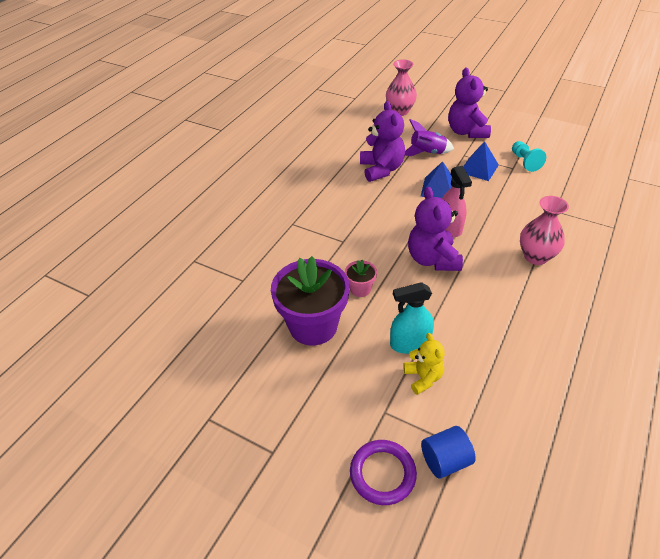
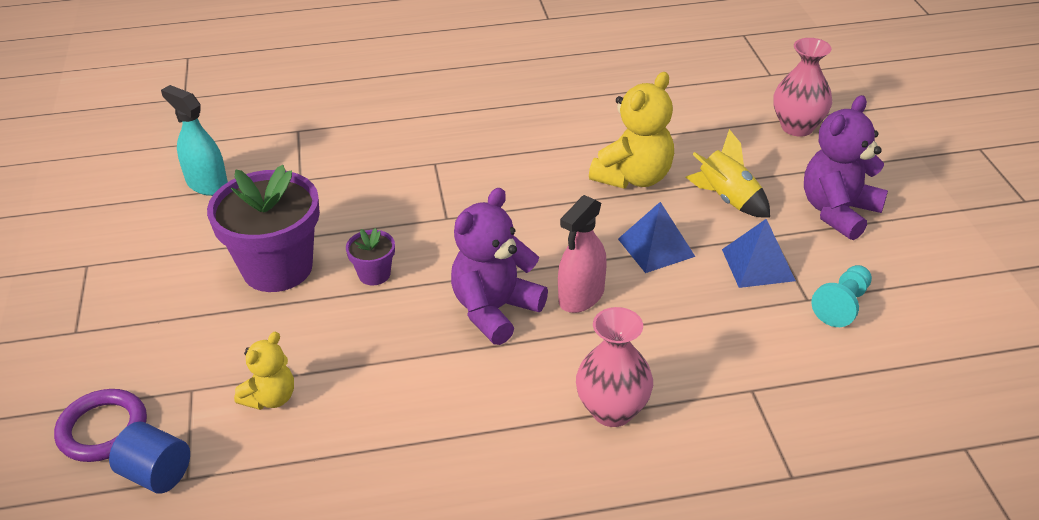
camera: 50 degrees right, 5 degrees down
pink flower pot [345,260,377,297] -> purple flower pot [346,228,395,285]
purple teddy bear [360,101,405,182] -> yellow teddy bear [589,72,674,189]
turquoise spray bottle [390,282,434,354] -> turquoise spray bottle moved to [161,85,228,196]
purple rocket [405,119,454,156] -> yellow rocket [686,129,770,218]

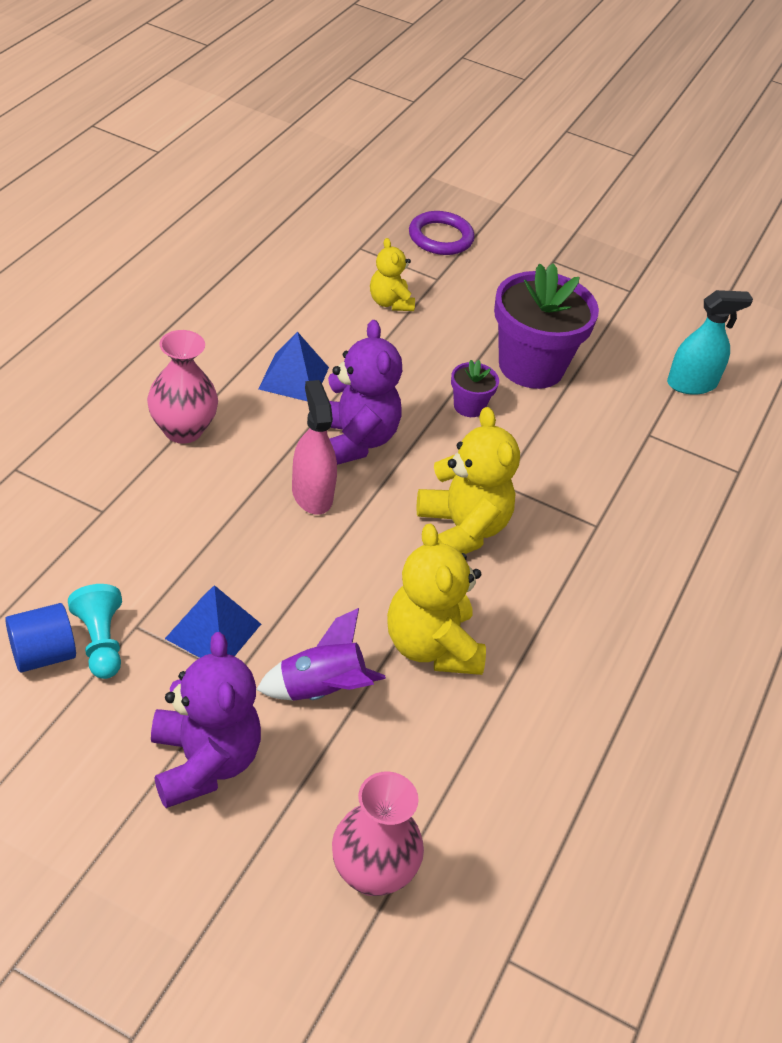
camera: 120 degrees right, 5 degrees up
blue cylinder [109,422,190,493] -> blue cylinder moved to [5,603,76,672]
blue pyramid [618,202,695,273] -> blue pyramid moved to [258,332,329,401]
yellow rocket [686,129,770,218] -> purple rocket [256,608,386,701]
none -> yellow teddy bear [416,407,520,554]

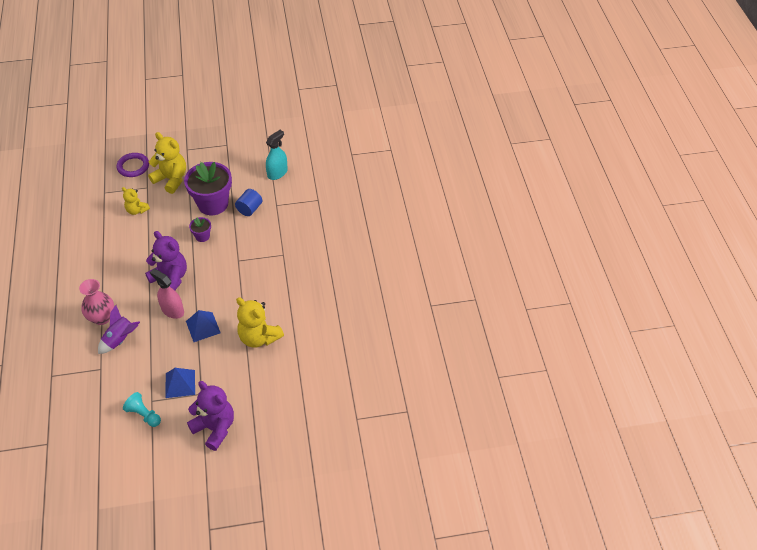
camera: 30 degrees left, 5 degrees up
blue cylinder [5,603,76,672] -> blue cylinder moved to [235,189,262,216]
purple rocket [256,608,386,701] -> purple rocket moved to [98,305,140,354]
blue pyramid [258,332,329,401] -> blue pyramid moved to [186,310,221,342]
pink vase [332,772,424,896] -> none
yellow teddy bear [416,407,520,554] -> yellow teddy bear moved to [148,132,186,194]

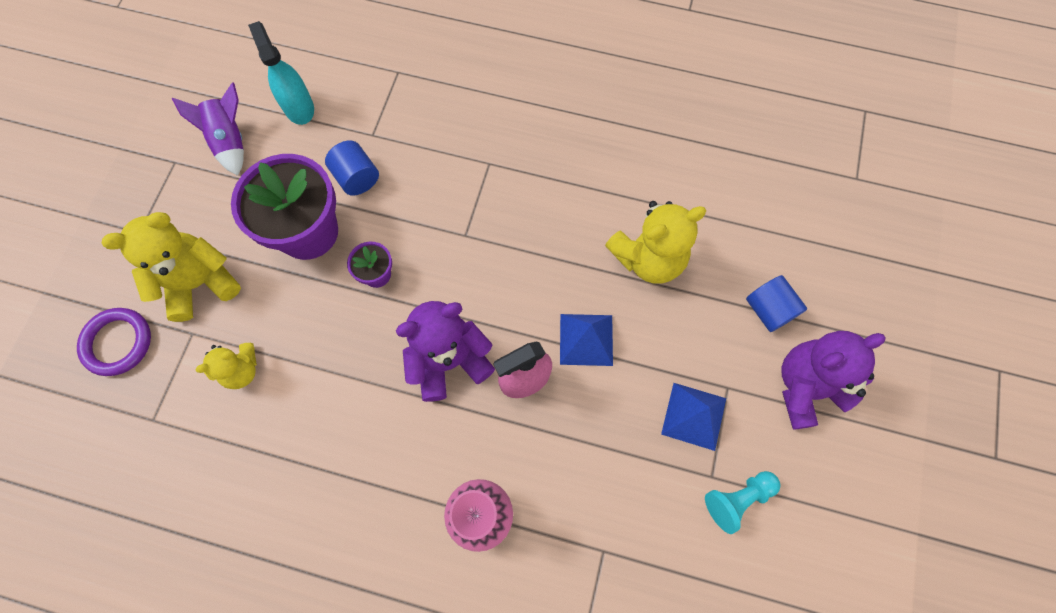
camera: 65 degrees left, 20 degrees up
purple rocket [98,305,140,354] -> purple rocket moved to [172,82,244,176]
none -> blue cylinder [746,275,807,332]

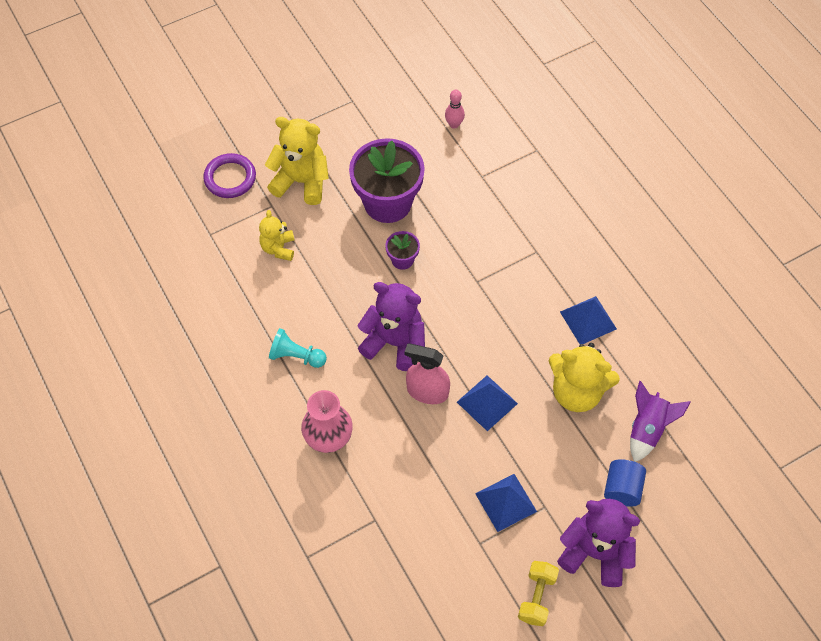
camera: 45 degrees right, 10 degrees down
purple rocket [172,82,244,176] -> purple rocket moved to [630,381,691,462]
yellow teddy bear [196,343,257,389] -> yellow teddy bear turned 75 degrees clockwise [259,210,295,261]
turquoise spray bottle [248,21,314,125] -> pink bowling pin [445,90,465,129]
blue cylinder [325,140,379,196] -> none
turquoise pawn [705,471,781,534] -> turquoise pawn moved to [269,328,327,368]
none -> yellow dumbbell [518,561,559,626]
none -> blue pyramid [560,296,617,344]

